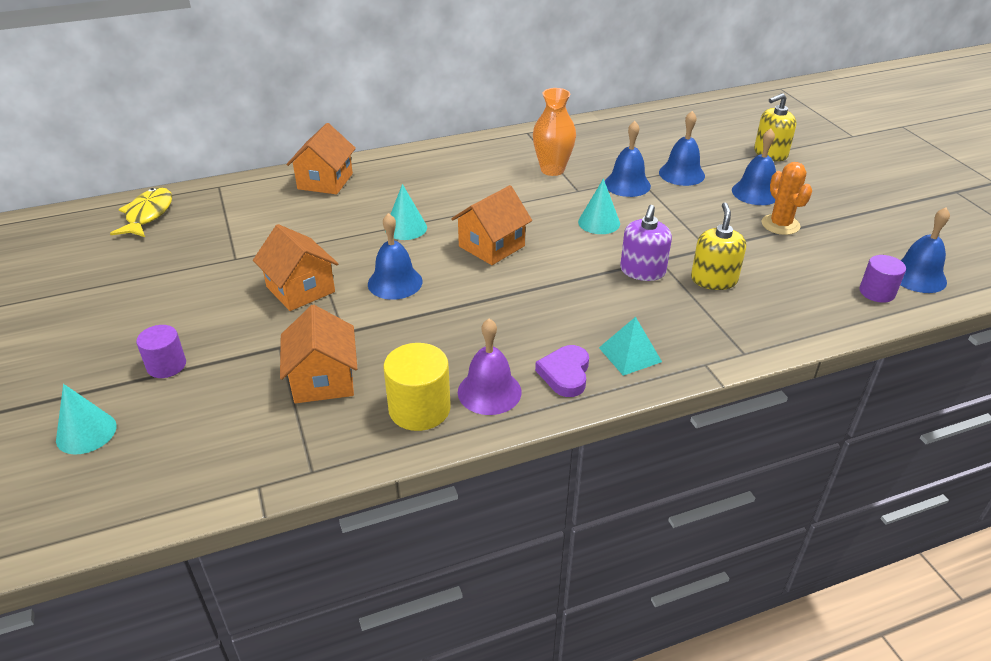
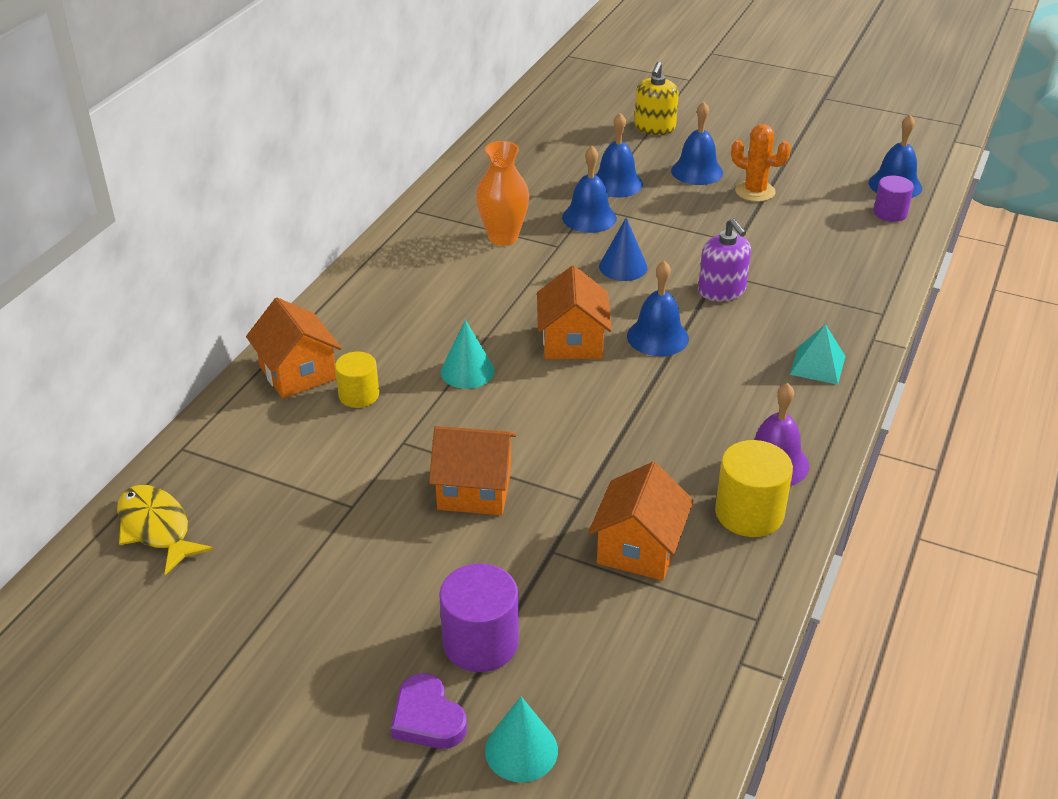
camera: 45 degrees left, 0 degrees up
purple cylinder [136,325,186,378] -> purple cylinder [439,563,519,672], size x1.53
orange house [280,305,357,403] -> orange house turned 75 degrees clockwise [588,462,694,580]
blue bell [368,213,422,300] -> blue bell moved to [627,261,689,356]
purple heart [535,345,589,397] -> purple heart moved to [391,673,467,749]
turquoise cone [578,179,620,234] -> blue cone [599,218,648,281]
yellow soap dispenser [691,202,746,290] -> none
none -> yellow cylinder [335,352,379,408]

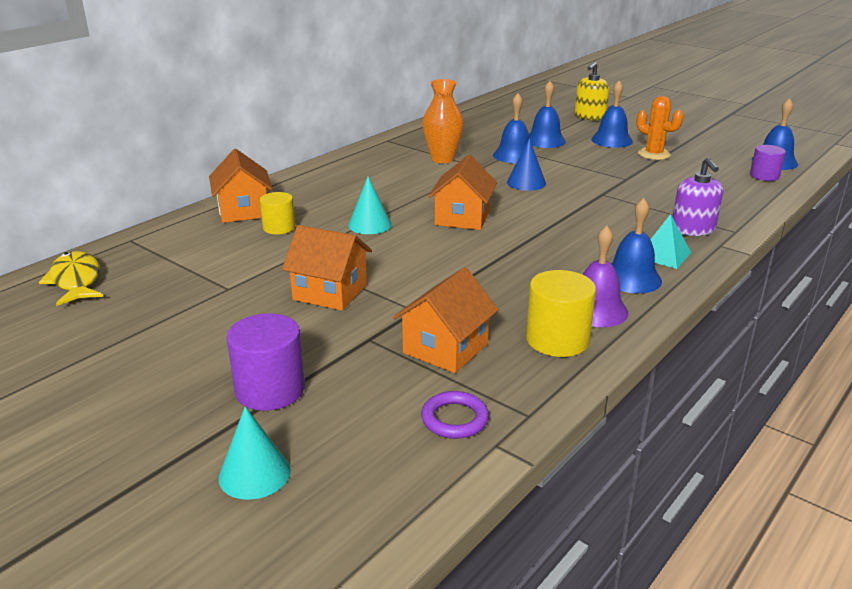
camera: 15 degrees right, 10 degrees down
purple heart [391,673,467,749] -> none
blue bell [627,261,689,356] -> blue bell moved to [612,198,662,294]
purple soap dispenser [698,218,751,302] -> purple soap dispenser moved to [673,158,723,236]
none -> purple ring [421,391,489,439]

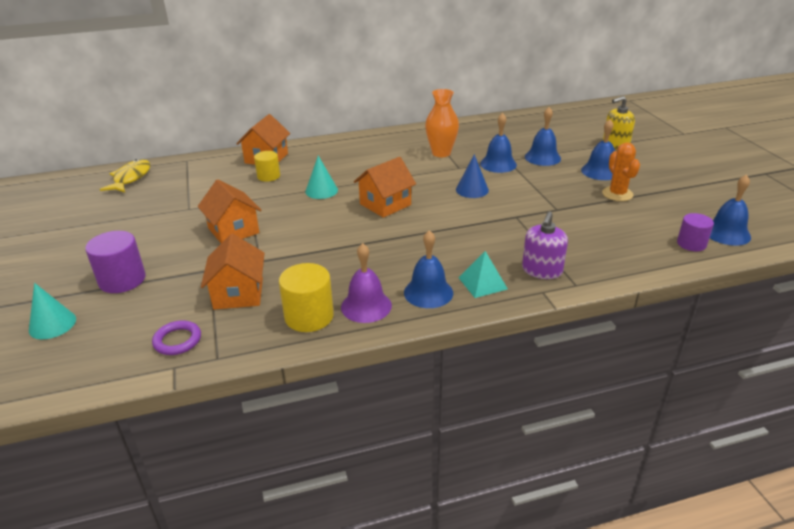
camera: 35 degrees right, 5 degrees up
orange house [393,267,499,373] -> orange house turned 75 degrees counterclockwise [201,234,265,310]

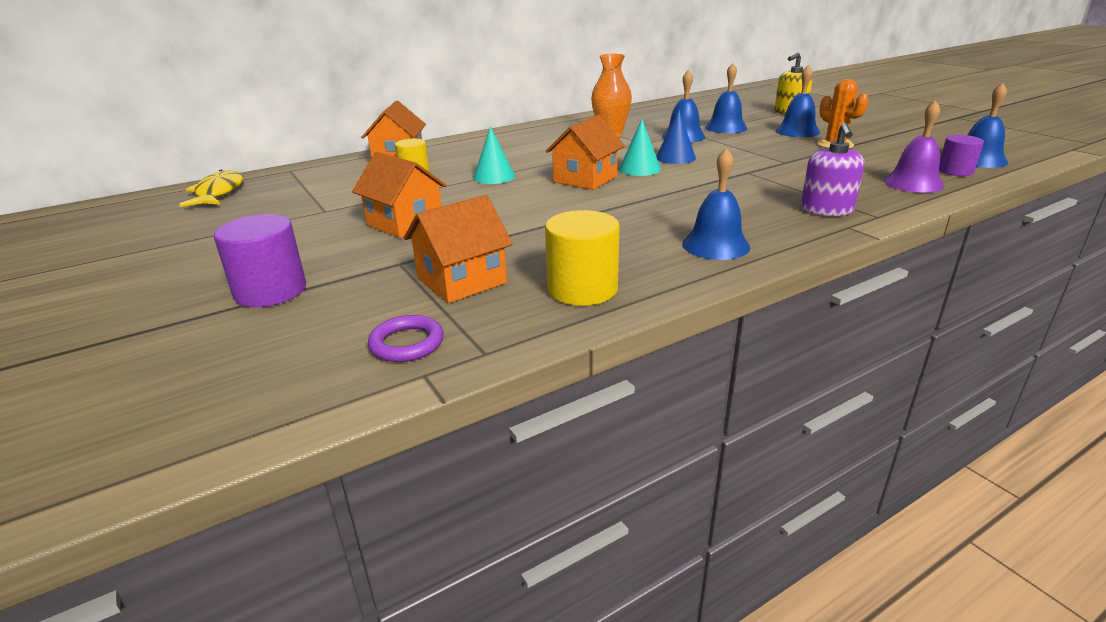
camera: 15 degrees left, 5 degrees down
turquoise cone [29,283,76,339] -> turquoise cone moved to [619,119,661,176]
orange house [201,234,265,310] -> orange house turned 75 degrees clockwise [404,195,513,303]
purple bell [341,243,392,323] -> purple bell moved to [883,100,944,193]
turquoise pyramid [458,251,508,298] -> none

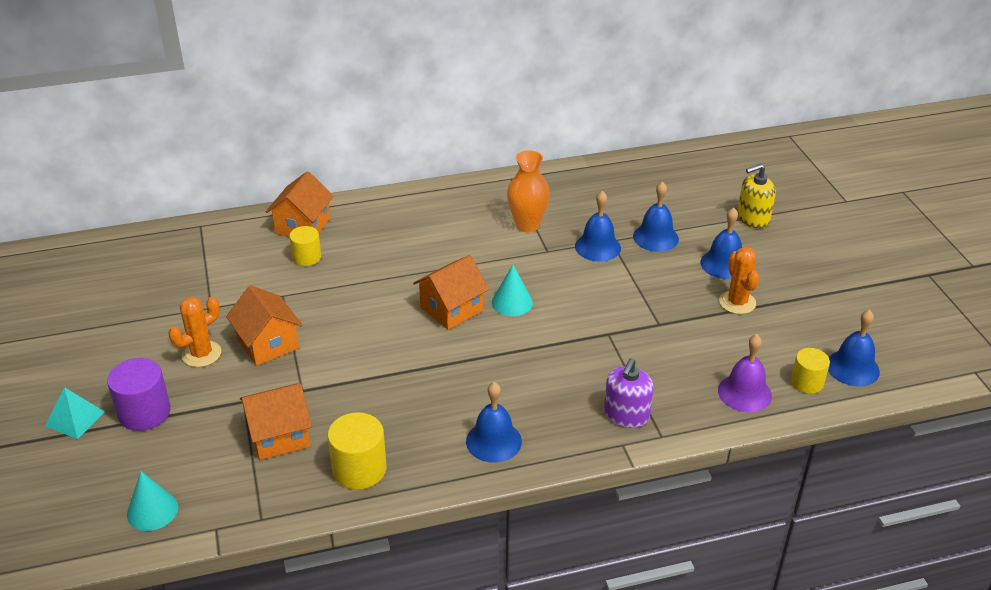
camera: 15 degrees right, 10 degrees up
yellow fish [179,170,243,207] -> none
purple ring [368,315,444,362] -> none
turquoise cone [473,126,515,184] -> turquoise cone moved to [127,471,178,531]
blue cone [656,110,696,164] -> none
purple cylinder [939,135,984,176] -> yellow cylinder [791,348,830,394]
none -> turquoise pyramid [45,387,105,439]
none -> orange cactus [168,297,221,367]

